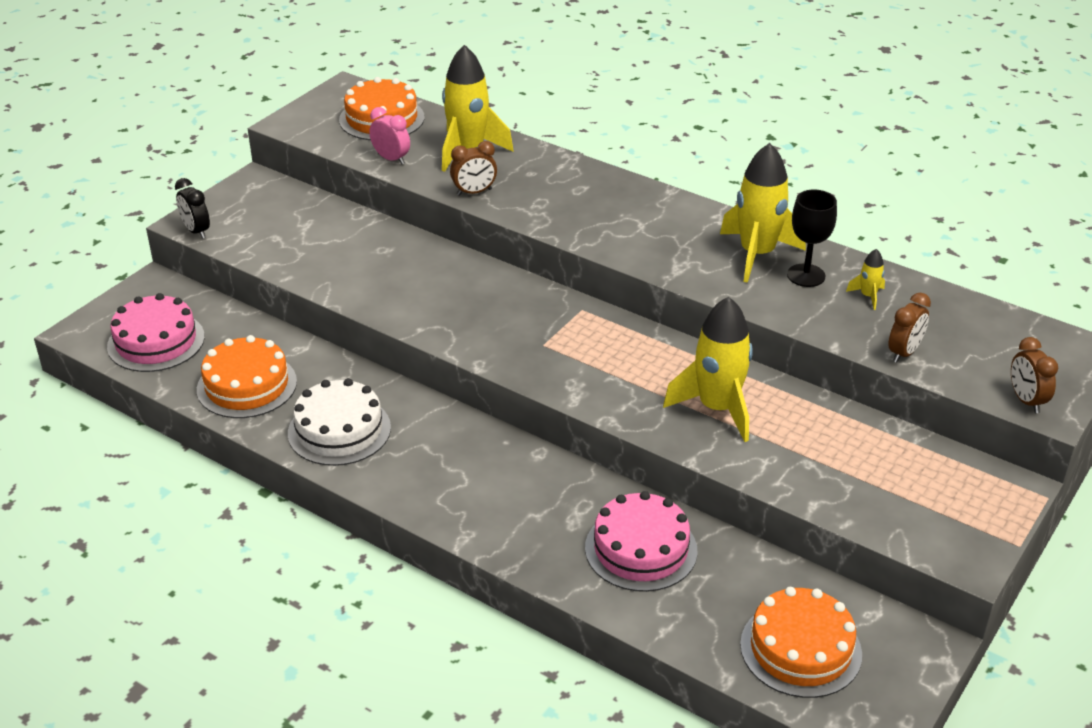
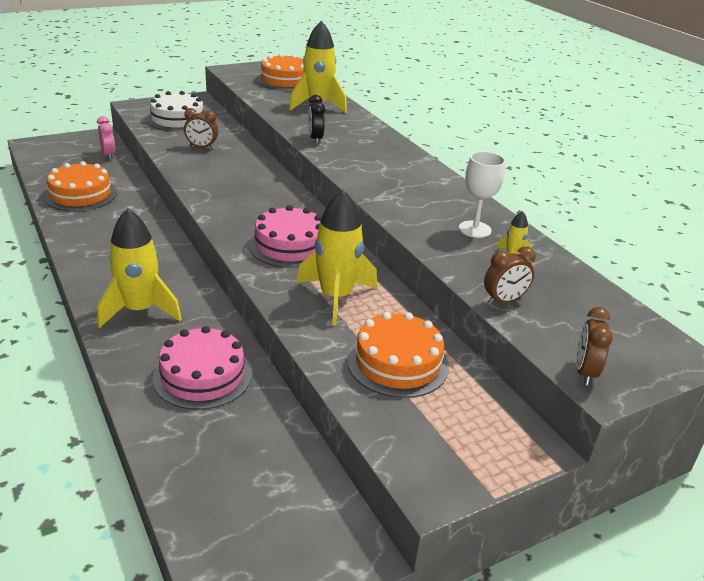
camera: 25 degrees right, 5 degrees down
pink cake [107,293,205,372] -> pink cake moved to [248,205,321,268]
black clock [175,178,210,239] -> black clock moved to [308,95,325,144]
white cake [288,378,391,466] -> white cake moved to [146,91,204,131]
pink clock [369,107,410,164] -> pink clock moved to [97,116,115,160]
brown clock [450,141,497,196] -> brown clock moved to [184,108,218,149]
yellow rocket [720,143,806,283] -> yellow rocket moved to [97,208,182,328]
orange cake [740,587,862,698] -> orange cake moved to [347,312,449,398]
black goblet [787,190,837,287] -> white goblet [459,151,505,238]

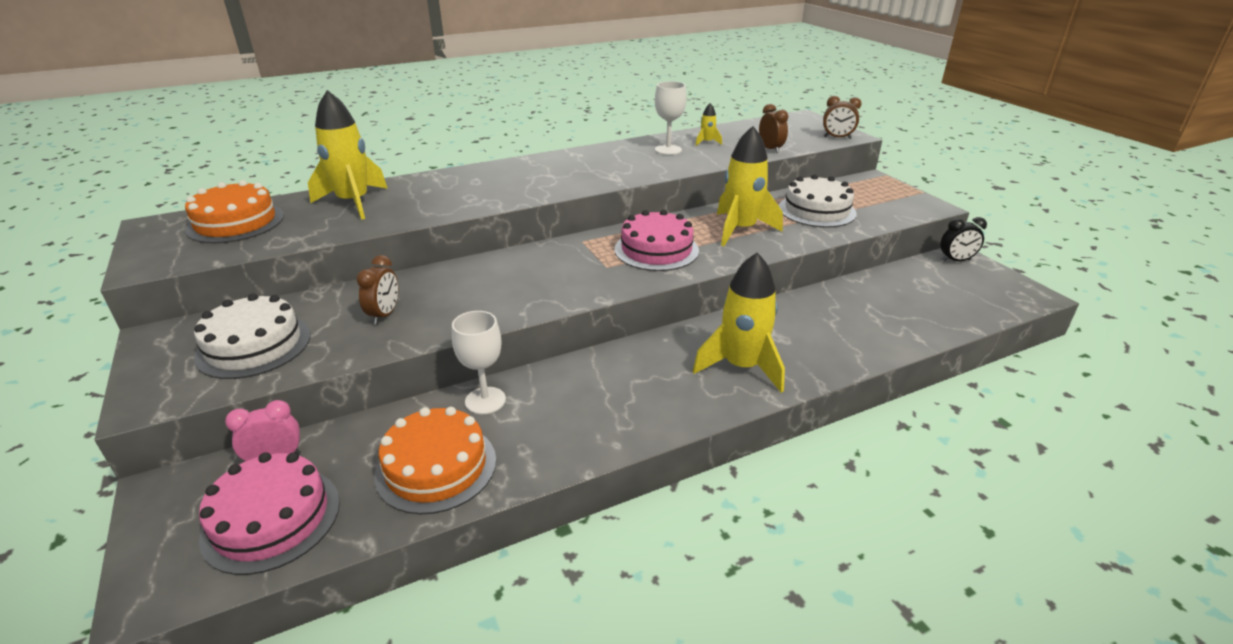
camera: 85 degrees left, 0 degrees up
pink cake [153,326,252,410] -> pink cake moved to [199,452,340,575]
black clock [308,95,325,144] -> black clock moved to [940,217,987,262]
orange cake [347,312,449,398] -> white cake [779,174,857,227]
none -> white goblet [452,311,506,414]

